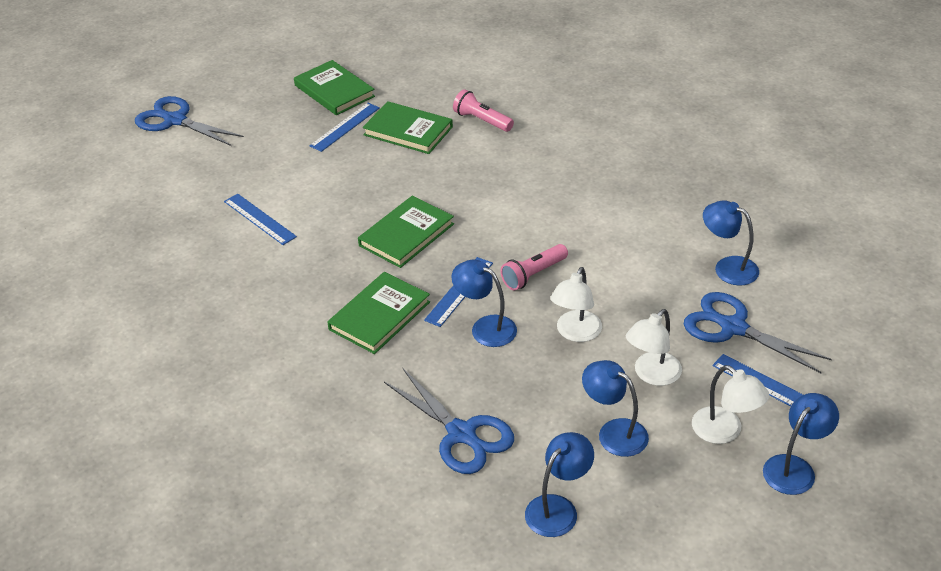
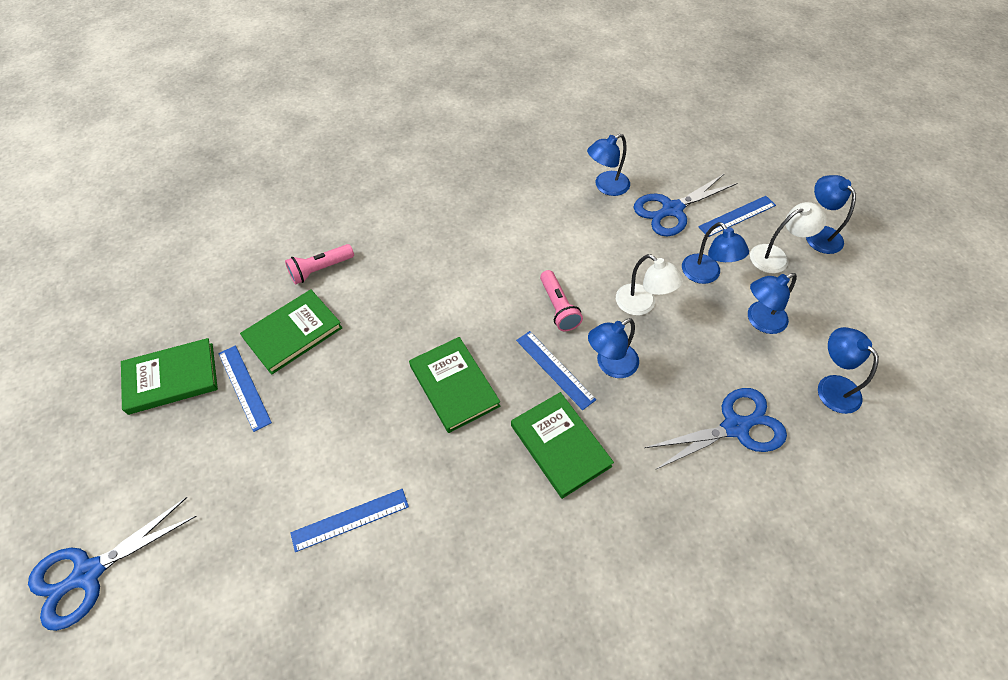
camera: 70 degrees left, 15 degrees up
white lamp [626,309,682,386] -> blue lamp [682,222,749,284]

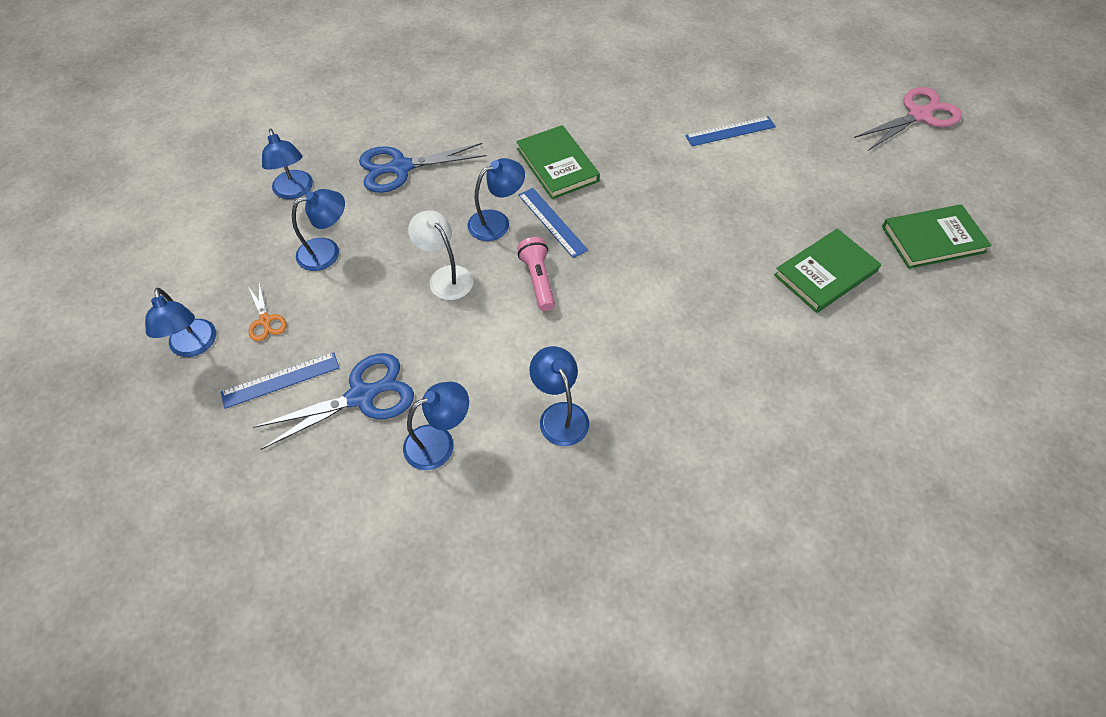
camera: 175 degrees left, 0 degrees up
blue scissors [28,497,196,631] -> pink scissors [854,87,962,151]
blue ruler [218,345,272,432] -> none
pink flashlight [285,244,354,285] -> none
green book [409,337,500,433] -> none
blue lamp [682,222,749,284] -> blue lamp moved to [529,346,589,446]
white lamp [750,202,826,273] -> orange scissors [248,282,287,341]

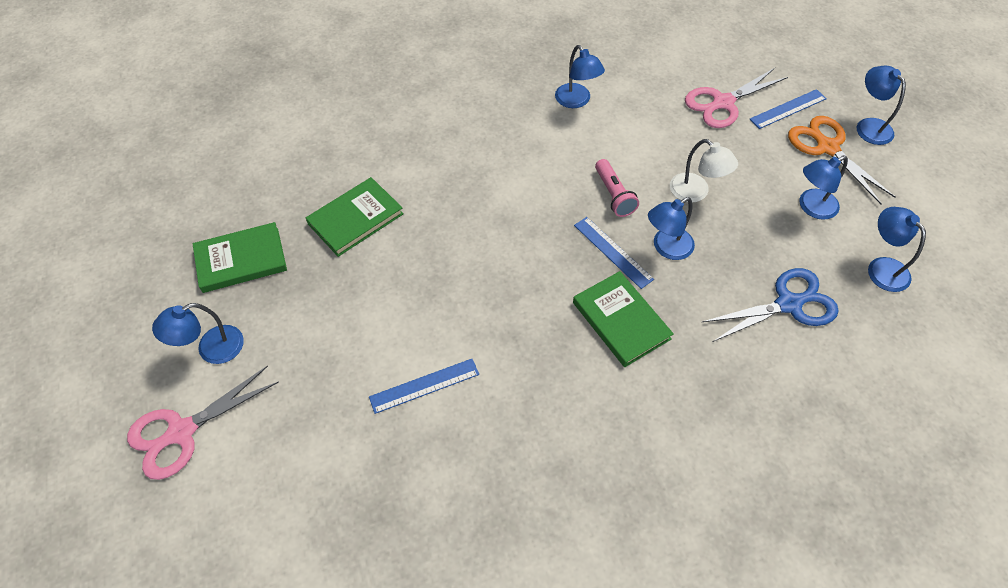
camera: 175 degrees right, 0 degrees up
orange scissors [248,282,287,341] -> orange scissors [788,116,896,204], size x1.94
blue scissors [253,353,414,450] -> pink scissors [685,68,788,128]
blue lamp [403,382,469,470] -> blue lamp moved to [152,303,244,364]

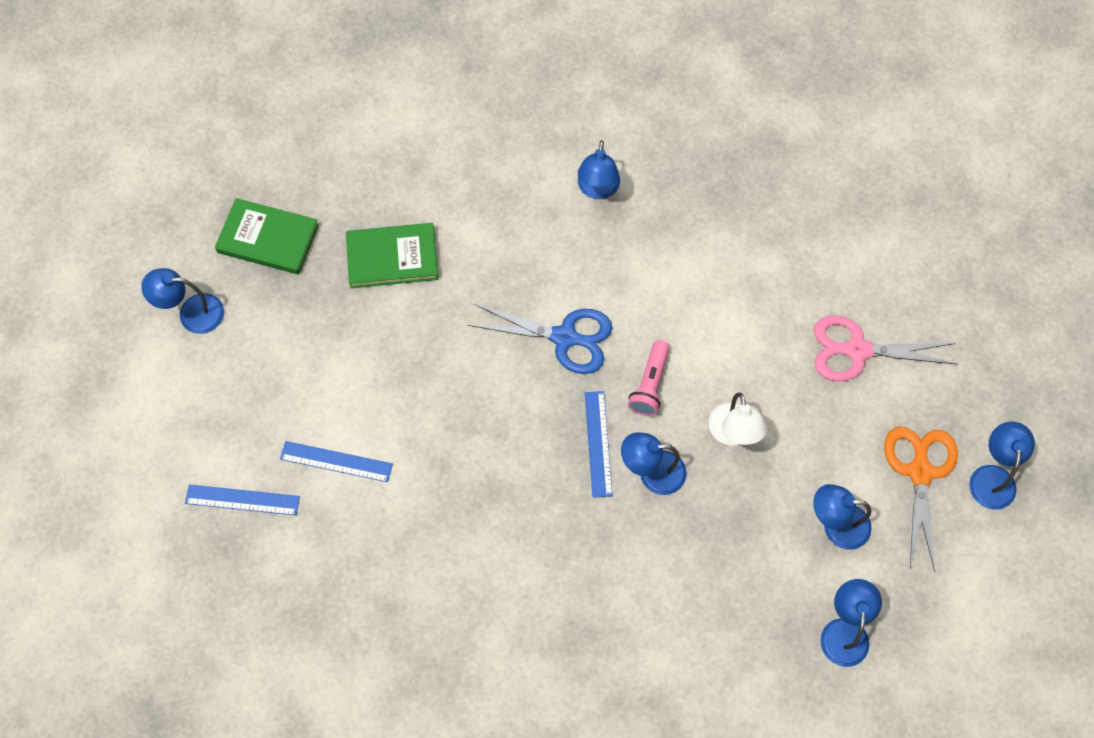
camera: 35 degrees right, 10 degrees up
pink scissors [127,365,279,480] -> none
blue lamp [555,45,605,108] -> blue lamp moved to [578,140,620,199]
green book [573,271,674,367] -> none
blue scissors [702,268,839,342] -> blue scissors moved to [468,304,612,374]
blue ruler [750,89,827,129] -> blue ruler moved to [185,484,300,515]

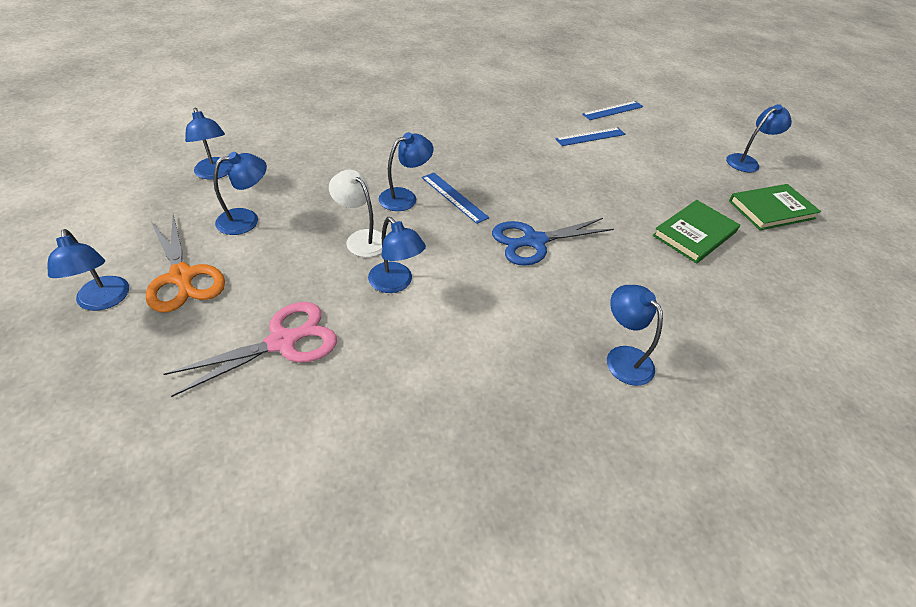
camera: 140 degrees right, 20 degrees down
pink flashlight [628,340,670,416] -> none
none -> blue lamp [368,217,426,293]

